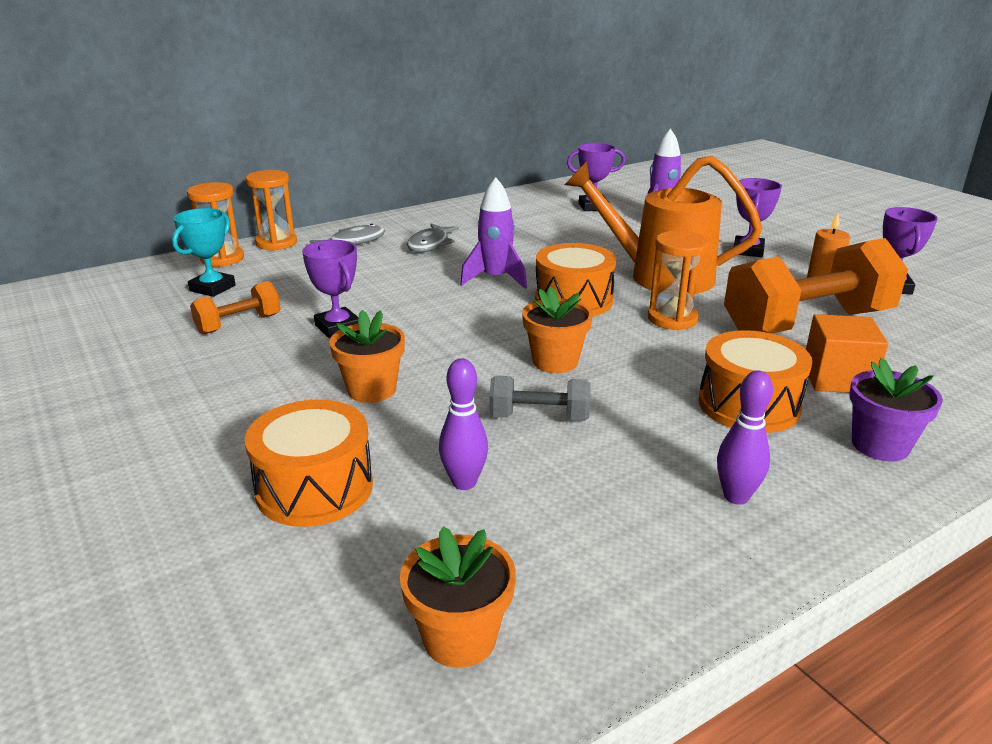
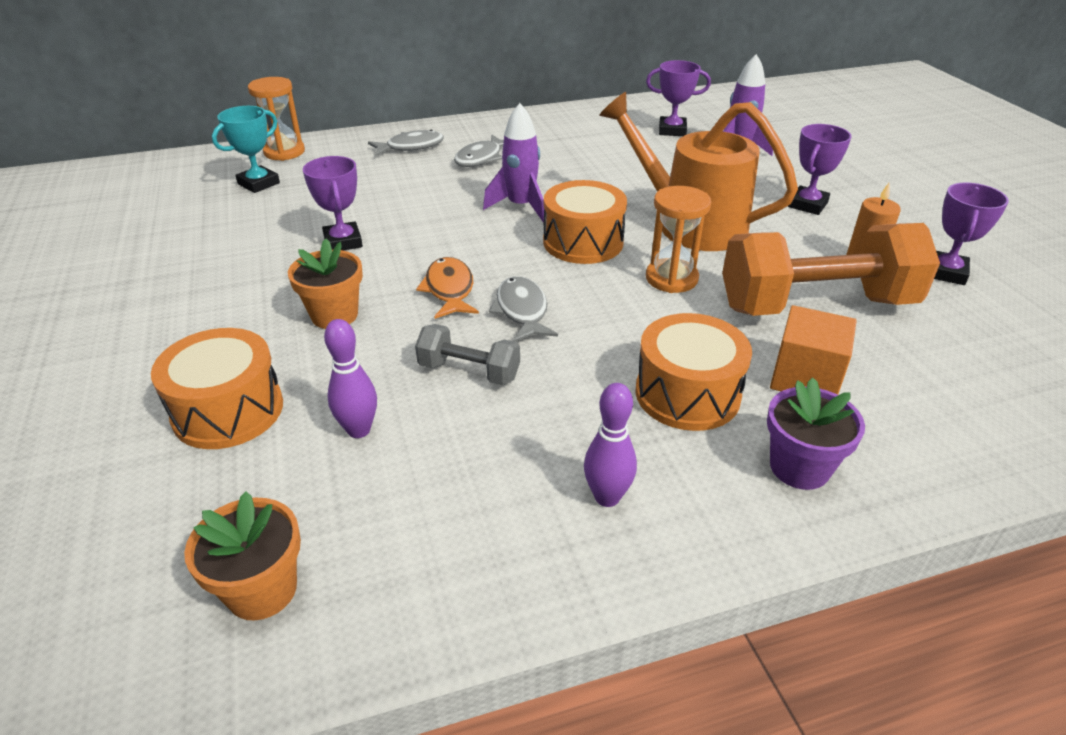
camera: 15 degrees right, 10 degrees up
orange dumbbell [190,281,281,335] -> none
orange hourglass [245,170,297,251] -> none
orange flower pot [522,286,593,373] -> grey fish [489,276,558,342]
none -> orange fish [416,257,479,319]

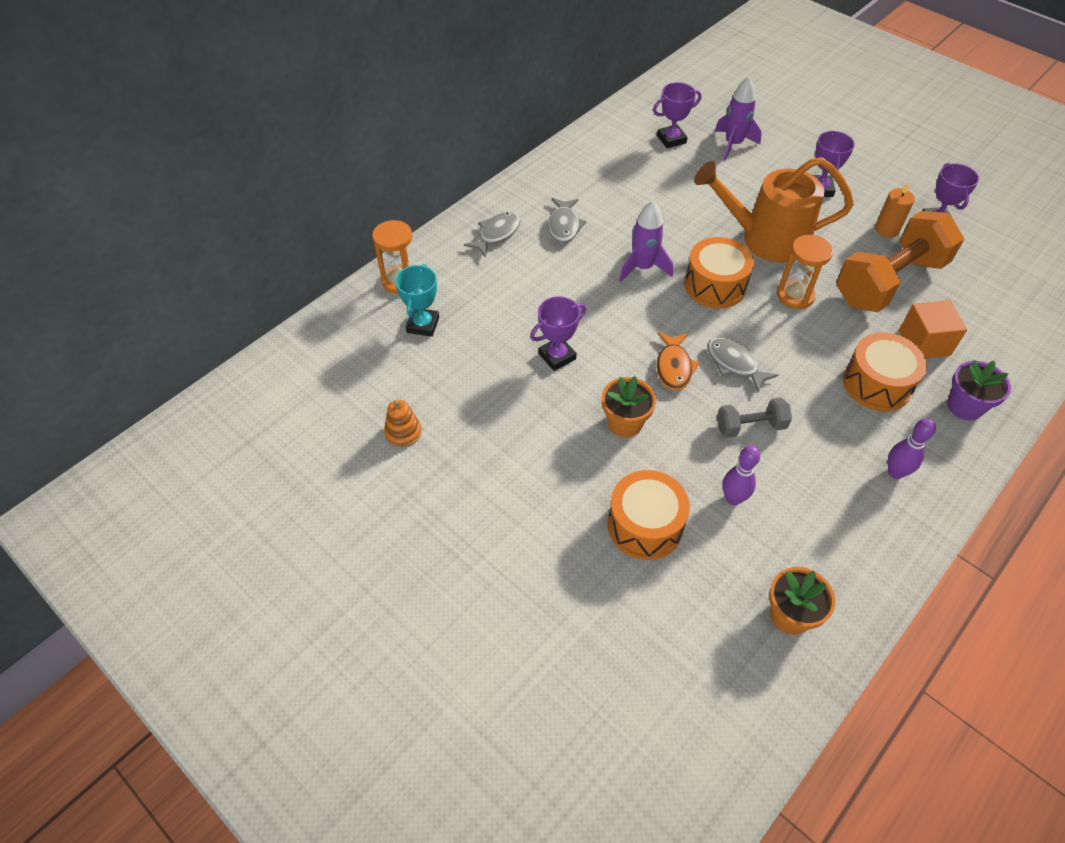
camera: 30 degrees left, 15 degrees up
purple trophy [303,156,363,250] -> purple trophy turned 75 degrees counterclockwise [530,296,586,371]
orange fish [416,257,479,319] -> orange fish turned 135 degrees counterclockwise [656,332,700,391]
none -> orange stacking toy [384,399,422,447]

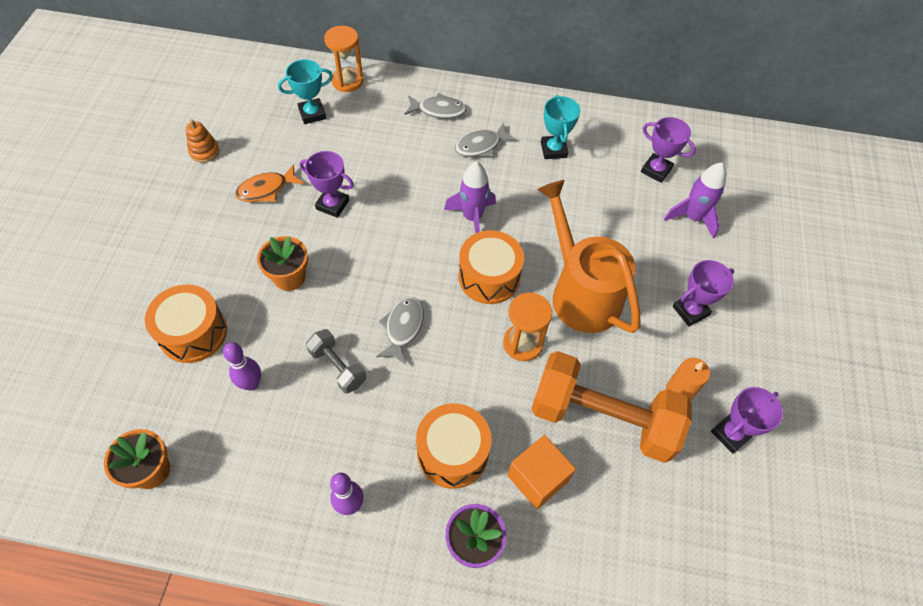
camera: 55 degrees right, 5 degrees up
orange fish [656,332,700,391] -> orange fish moved to [235,164,304,202]
none -> turquoise trophy [541,95,580,159]

